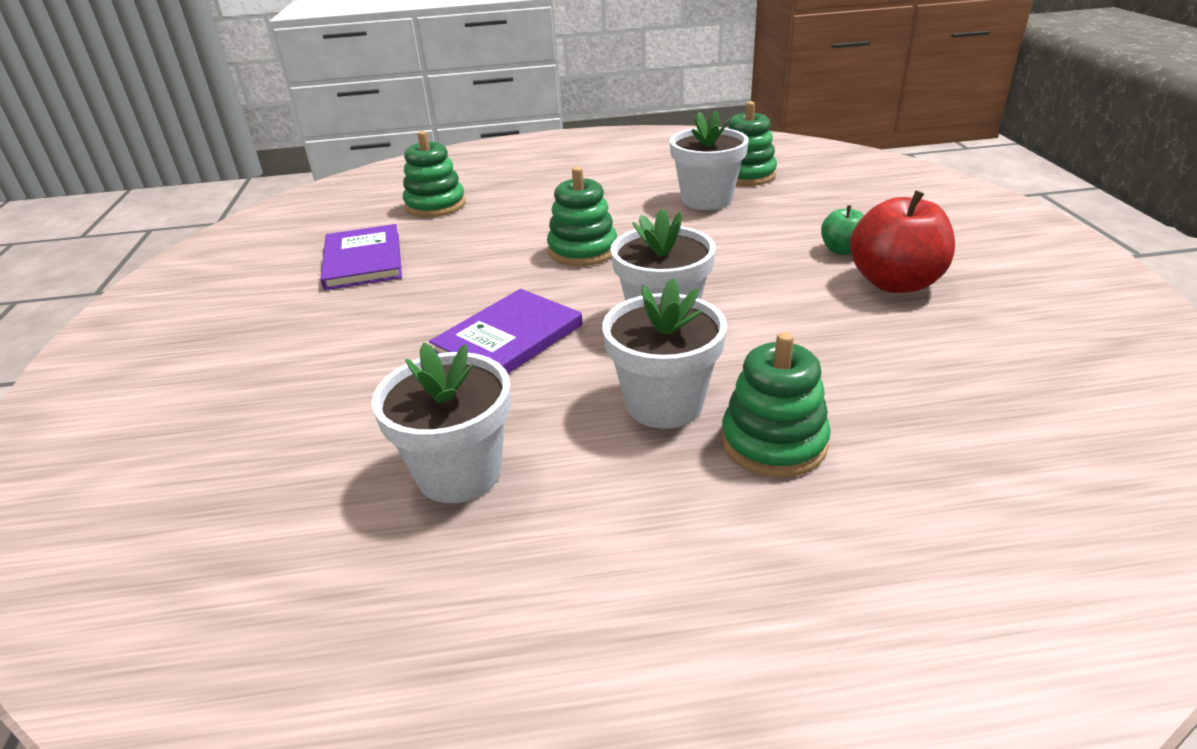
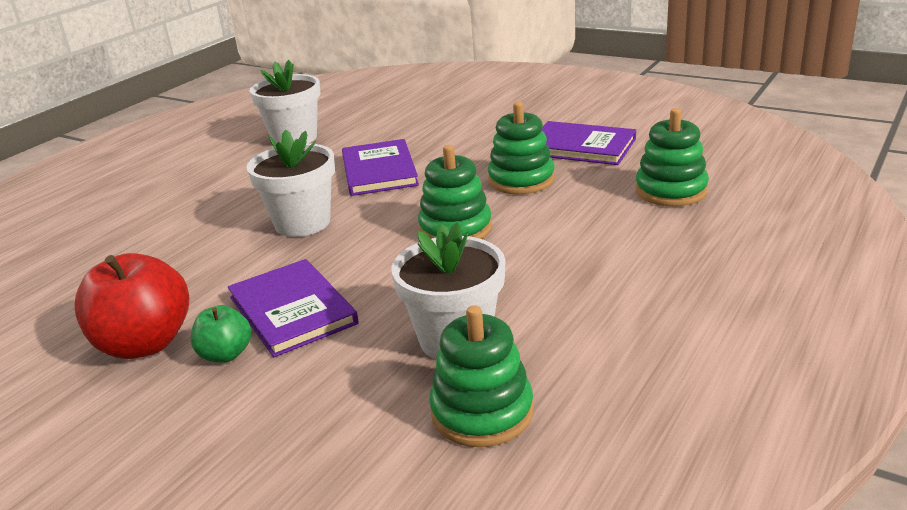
camera: 130 degrees right, 5 degrees down
white flower pot [602,278,727,429] -> none
green stacking toy [722,332,831,478] -> green stacking toy moved to [488,102,555,194]
none -> purple book [228,259,359,357]

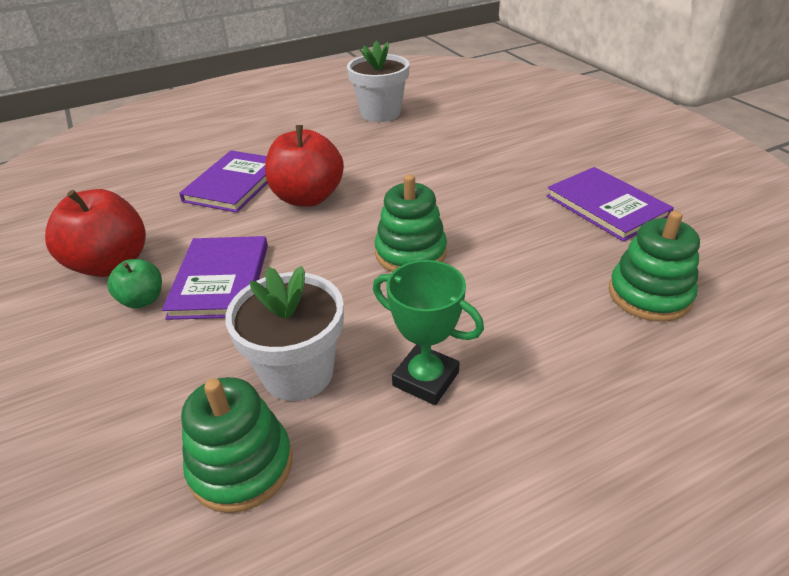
camera: 30 degrees right, 10 degrees up
white flower pot [247,129,335,237] -> red apple [265,125,344,207]
purple book [342,139,419,196] -> purple book moved to [179,150,268,213]
green stacking toy [488,102,555,194] -> none
none -> green trophy [373,260,484,405]

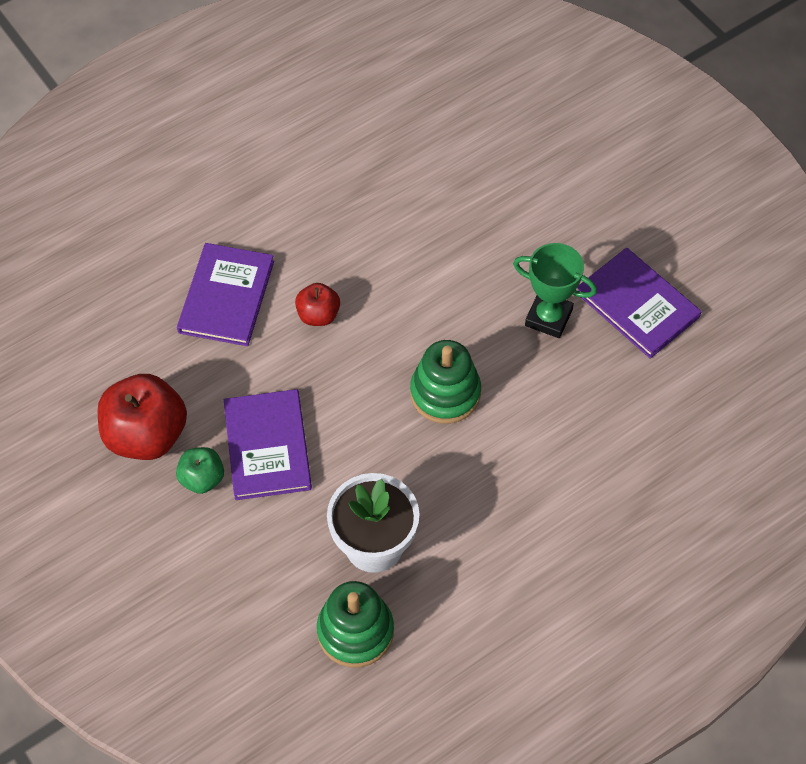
camera: 10 degrees left, 20 degrees up
red apple [265,125,344,207] -> red apple [295,283,340,326], size x0.53
white flower pot [347,40,410,122] -> none
green trophy [373,260,484,405] -> green trophy moved to [513,243,597,338]
green stacking toy [609,211,700,322] -> none

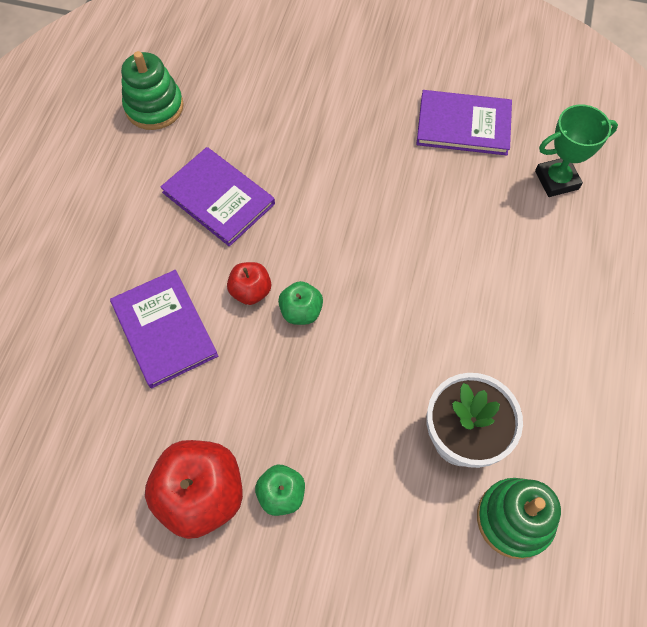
camera: 40 degrees left, 5 degrees up
purple book [224,389,312,500] -> purple book moved to [160,147,275,246]
green stacking toy [410,340,481,424] -> green stacking toy moved to [121,51,184,130]
green trophy [513,243,597,338] -> green trophy moved to [535,104,618,197]
none -> green apple [278,281,323,325]

